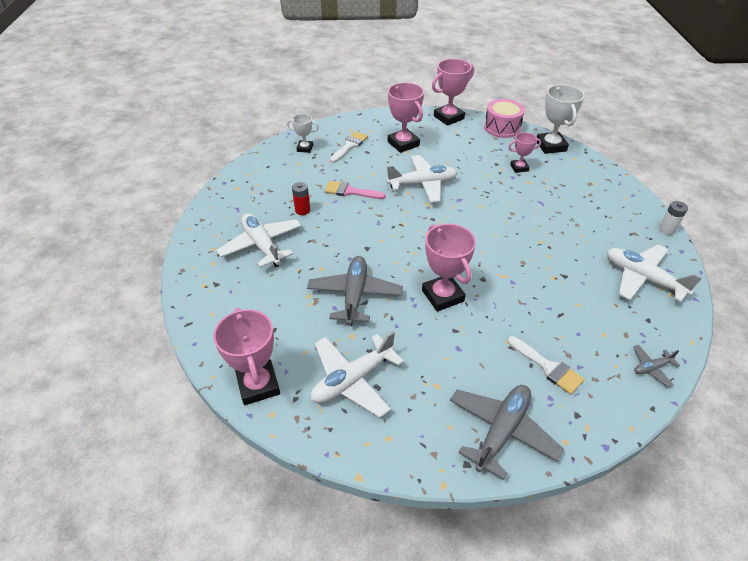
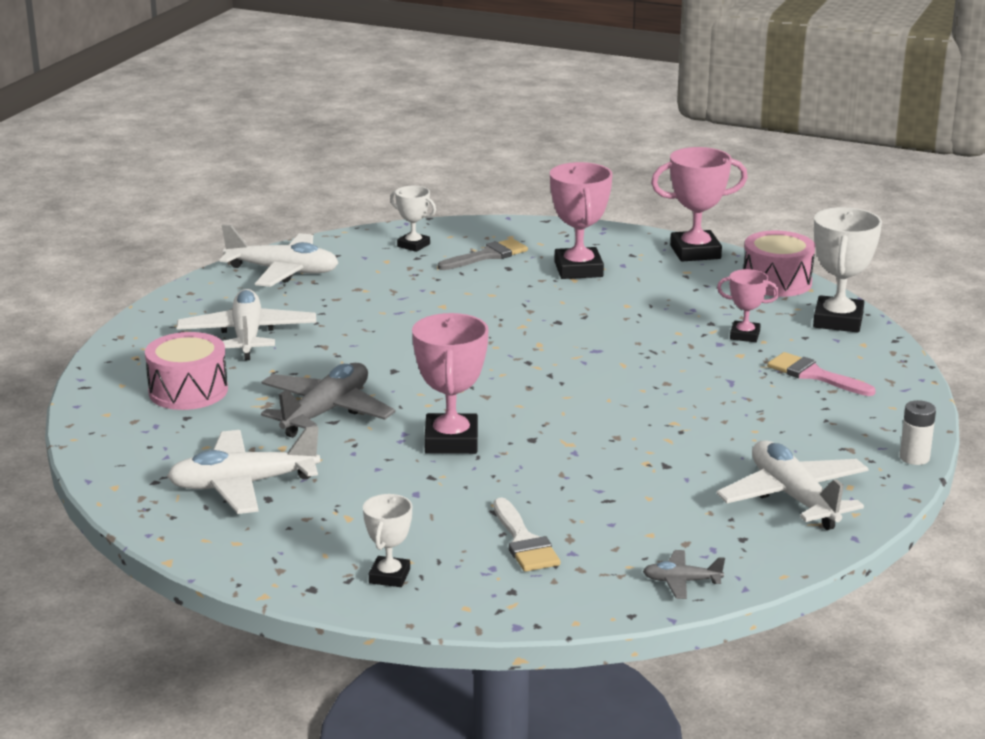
camera: 25 degrees right, 20 degrees down
pink trophy [213,308,280,405] -> none
red battery [292,182,310,215] -> none
pink brush [324,181,386,199] -> pink brush moved to [767,352,876,396]
white brush [330,131,368,163] -> grey brush [438,238,528,270]
white plane [386,155,457,203] -> white plane moved to [219,224,339,287]
grey plane [450,385,564,480] -> white trophy [363,494,412,587]
none -> pink drum [145,332,228,410]

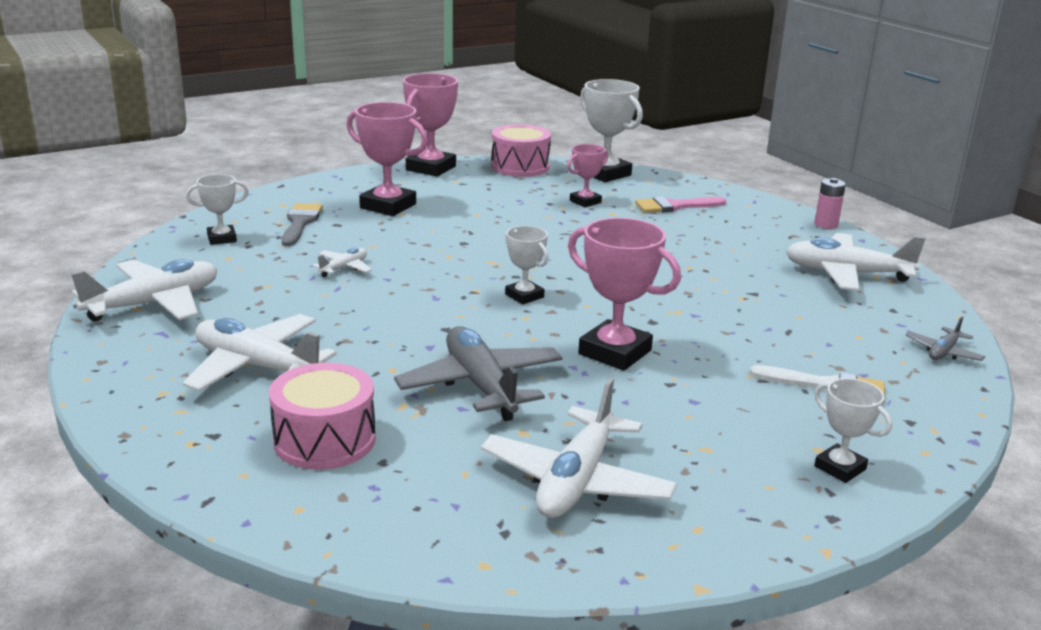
camera: 55 degrees left, 0 degrees up
white battery [900,400,936,465] -> pink battery [815,178,846,229]
none -> white plane [312,248,372,277]
none -> white trophy [505,226,549,304]

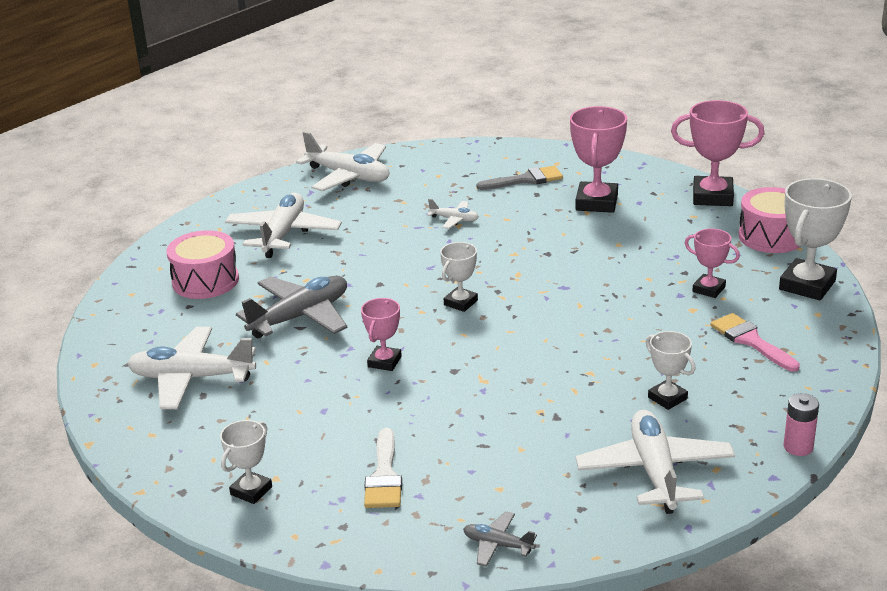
camera: 75 degrees right, 5 degrees up
white trophy [186,174,249,245] -> white trophy moved to [646,331,695,410]
pink trophy [568,218,681,371] -> pink trophy [361,298,402,371], size x0.58

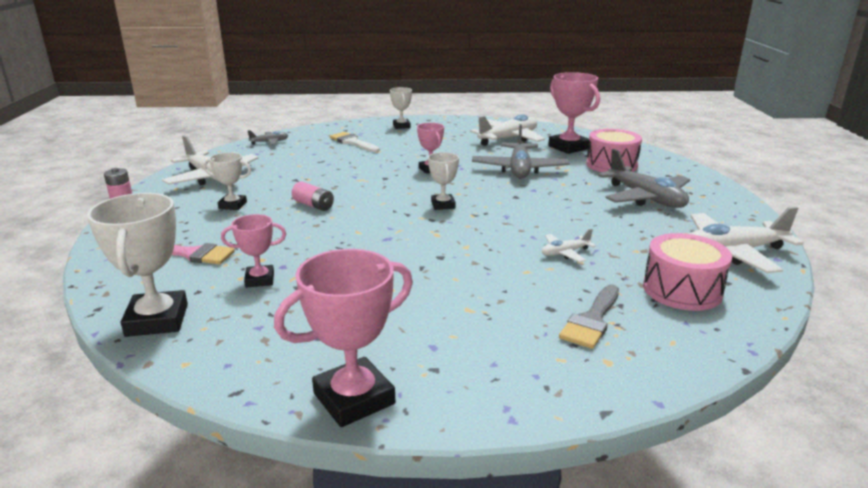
camera: 135 degrees right, 5 degrees down
white plane [225,193,342,258] -> grey plane [598,149,690,208]
pink trophy [570,106,627,213] -> pink trophy moved to [548,72,600,154]
pink drum [738,187,800,253] -> pink drum moved to [643,233,732,311]
none -> pink battery [292,182,334,211]

